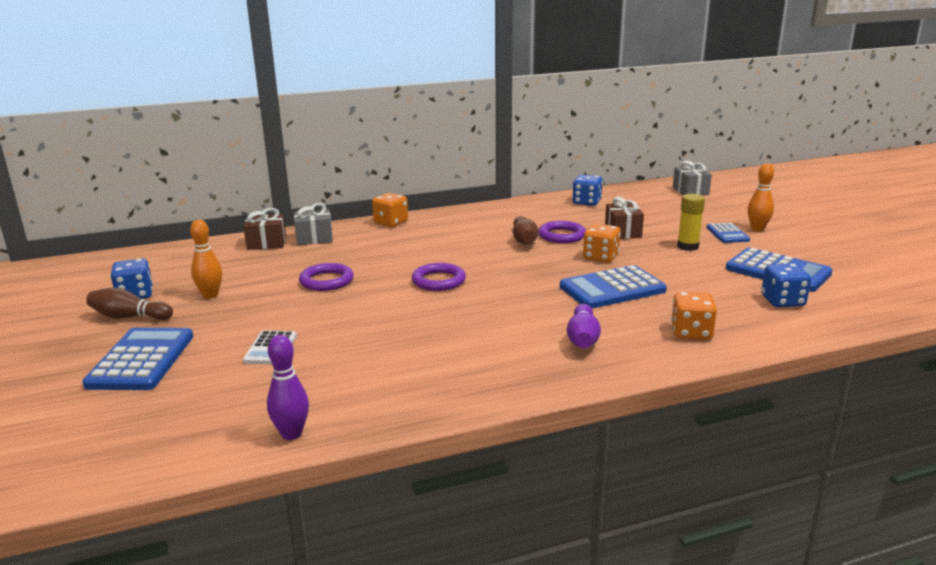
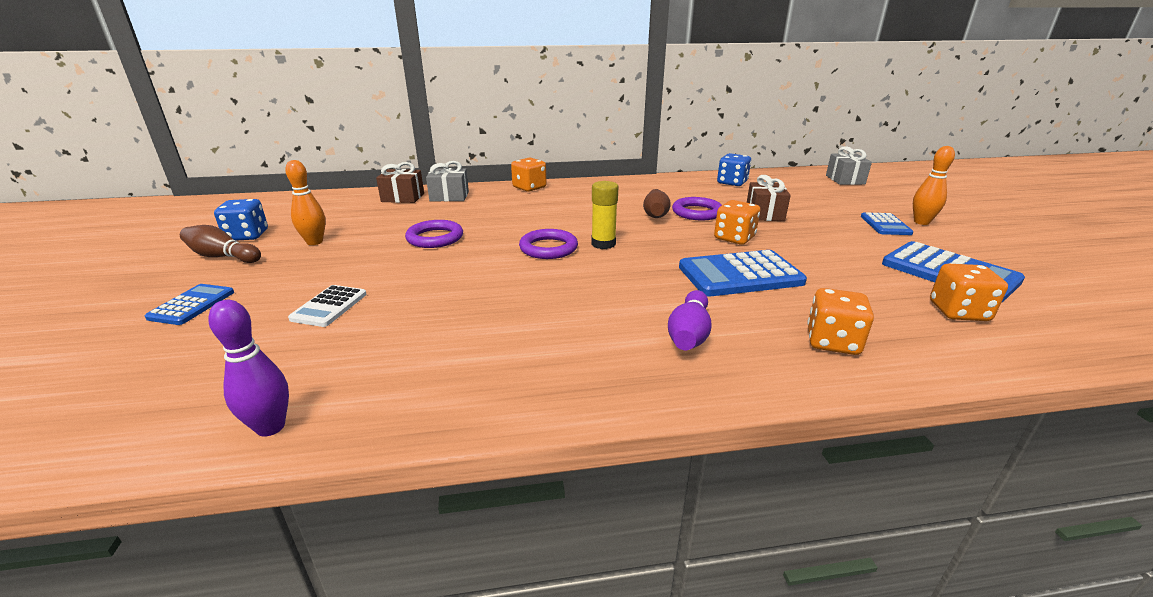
camera: 10 degrees right, 5 degrees up
blue calculator [82,328,193,390] -> blue calculator [145,284,234,325], size x0.56
yellow glue stick [677,194,705,251] -> yellow glue stick moved to [592,181,618,249]
blue dice [761,263,811,307] -> orange dice [930,264,1008,321]

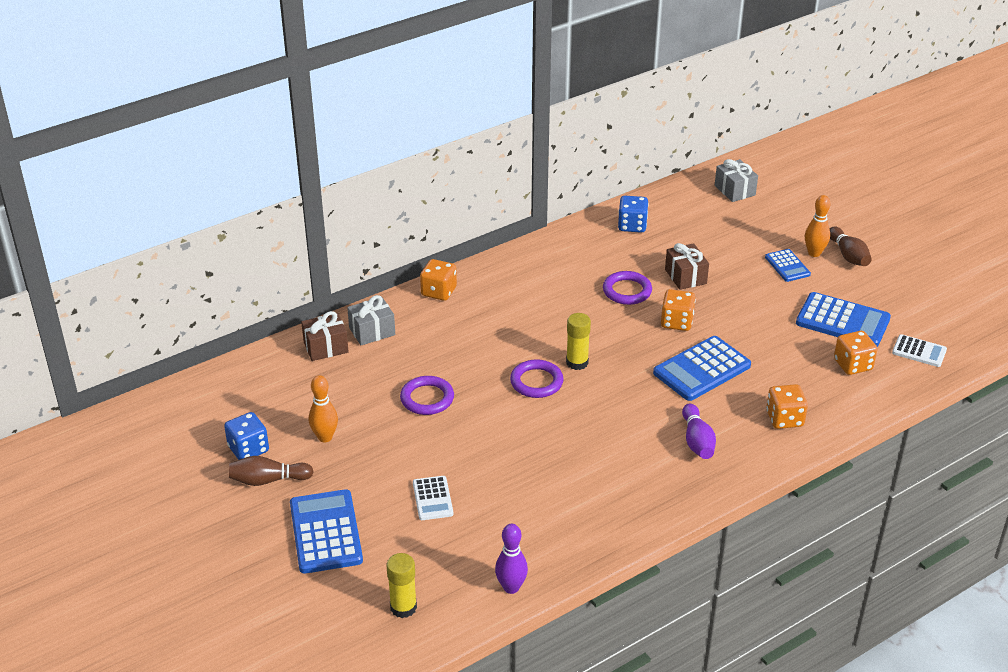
camera: 25 degrees left, 10 degrees up
blue calculator [145,284,234,325] -> blue calculator [290,489,363,574], size x1.77
brown bowling pin [643,189,671,218] -> brown bowling pin moved to [830,227,872,266]
none -> yellow glue stick [387,553,417,618]
none -> white calculator [892,334,947,367]

